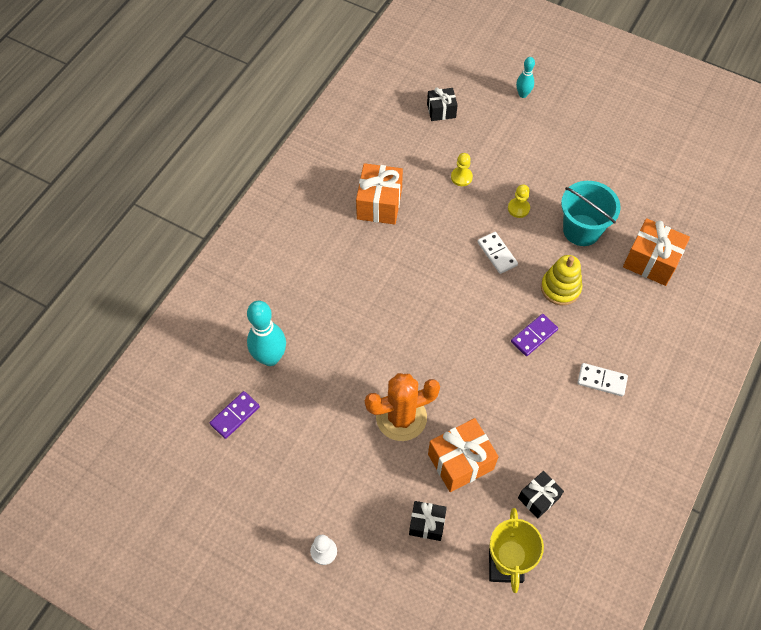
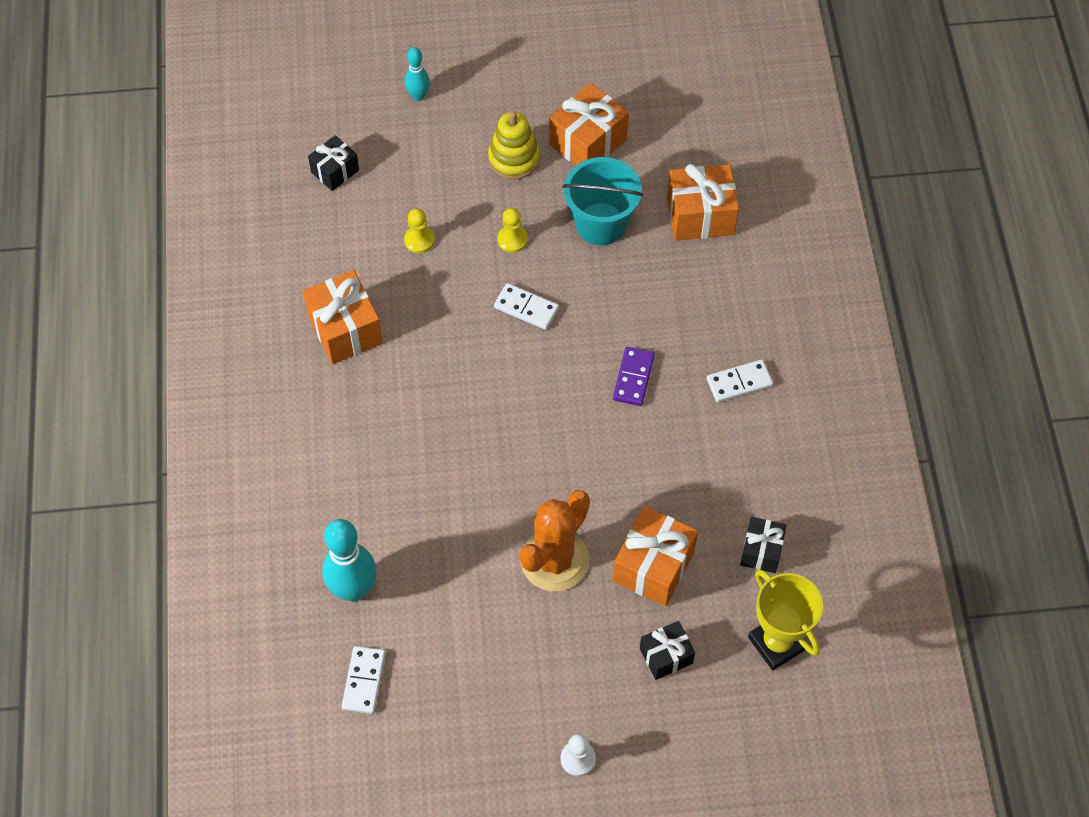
camera: 35 degrees left, 0 degrees up
purple domino [210,391,260,439] -> white domino [342,646,386,714]
yellow stacking toy [541,255,582,305] -> yellow stacking toy moved to [488,111,540,180]
none -> orange gift [549,83,629,166]

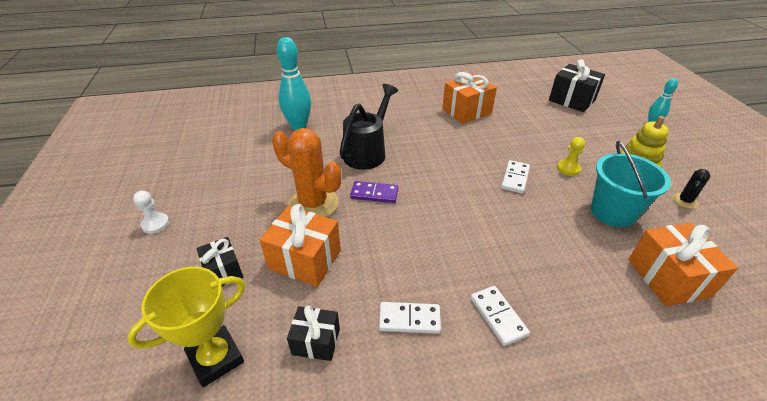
camera: 85 degrees right, 20 degrees down
black gift [308,135,359,191] -> black gift [549,59,605,112], size x1.64
white domino [342,646,386,714] -> white domino moved to [379,302,441,334]
yellow pawn [404,208,435,253] -> none
orange gift [549,83,629,166] -> black cactus [673,169,710,209]
purple domino [613,347,655,406] -> purple domino moved to [350,181,398,203]
none -> black watering can [340,84,398,170]

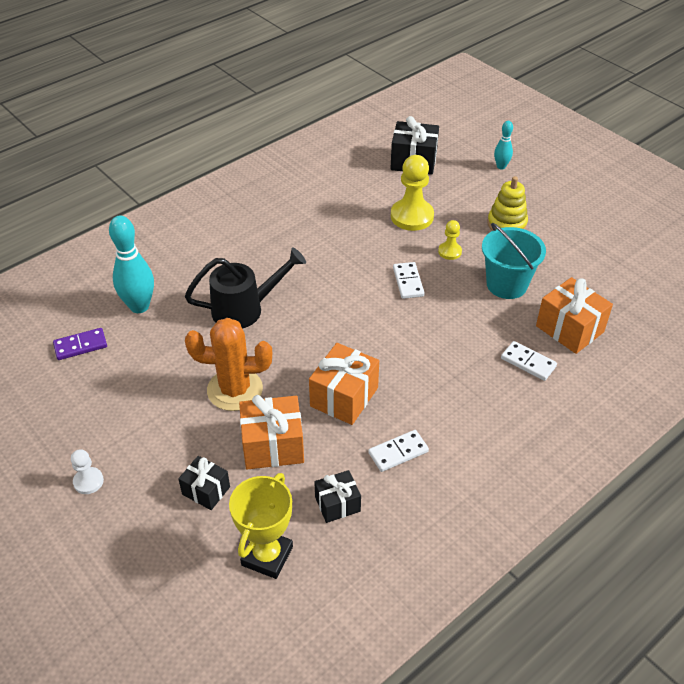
camera: 30 degrees left, 5 degrees up
black watering can [340,84,398,170] -> black watering can turned 75 degrees clockwise [185,247,306,329]
purple domino [350,181,398,203] -> purple domino moved to [53,328,107,360]
orange gift [442,72,497,124] -> orange gift moved to [309,343,379,425]
white domino [471,286,530,346] -> white domino moved to [501,341,557,381]
black cactus [673,169,710,209] -> none
none -> yellow pawn [391,155,434,231]

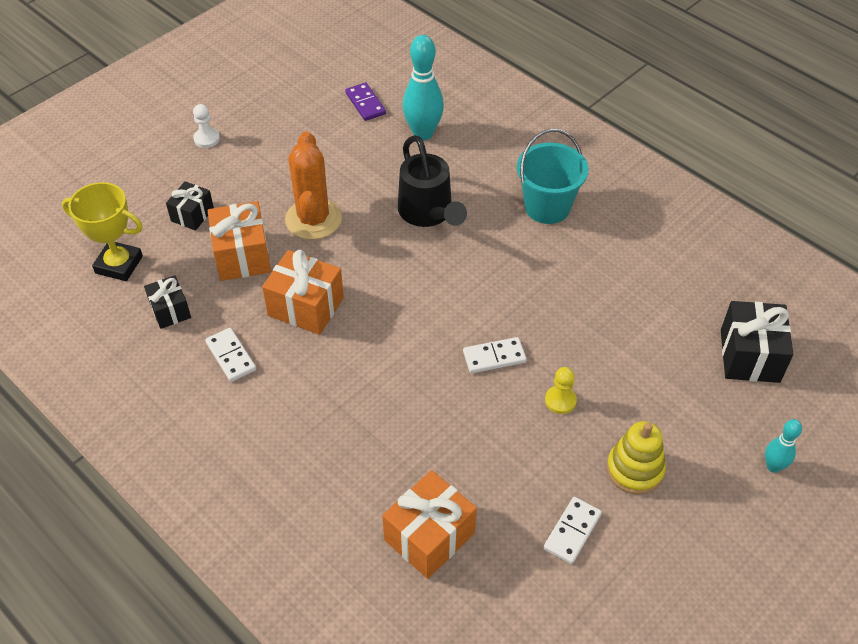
camera: 85 degrees right, 5 degrees up
yellow pawn [391,155,434,231] -> none
turquoise bucket [482,223,546,299] -> turquoise bucket moved to [517,129,589,224]
white domino [501,341,557,381] -> white domino moved to [544,497,602,564]

